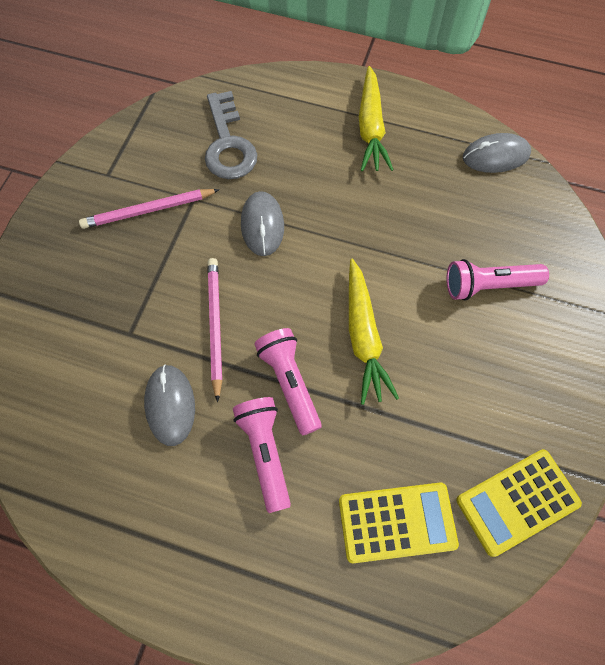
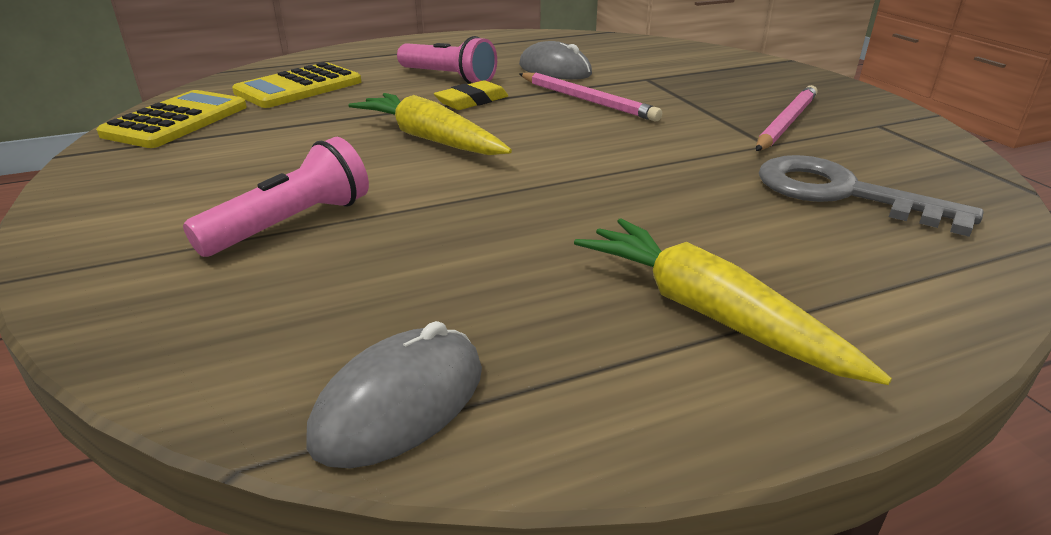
camera: 140 degrees right, 35 degrees down
grey mouse [241,191,284,256] -> none
pink flashlight [254,328,322,436] -> yellow eraser [434,80,508,110]

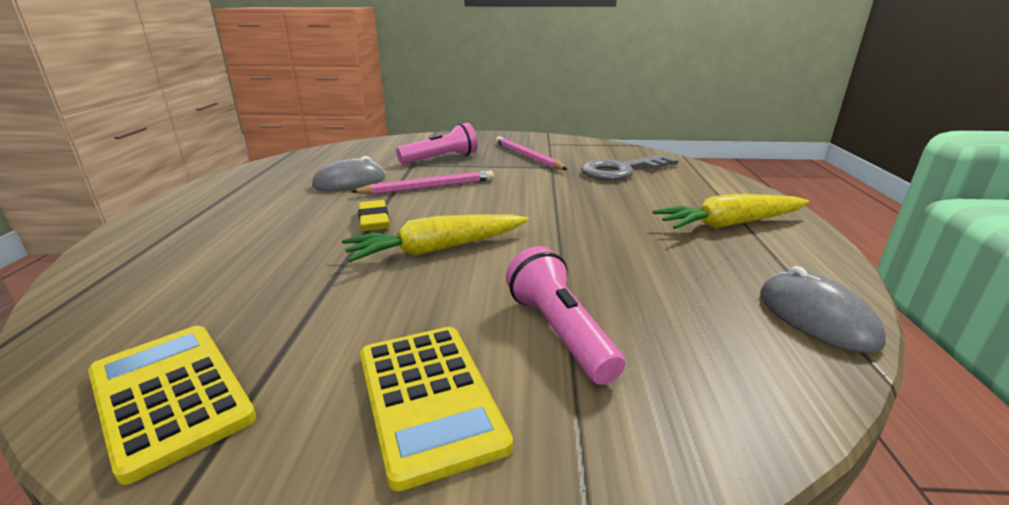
camera: 65 degrees left, 5 degrees down
yellow calculator [232,62,361,108] -> yellow calculator moved to [360,327,513,491]
pink flashlight [397,36,497,84] -> pink flashlight moved to [396,123,478,164]

